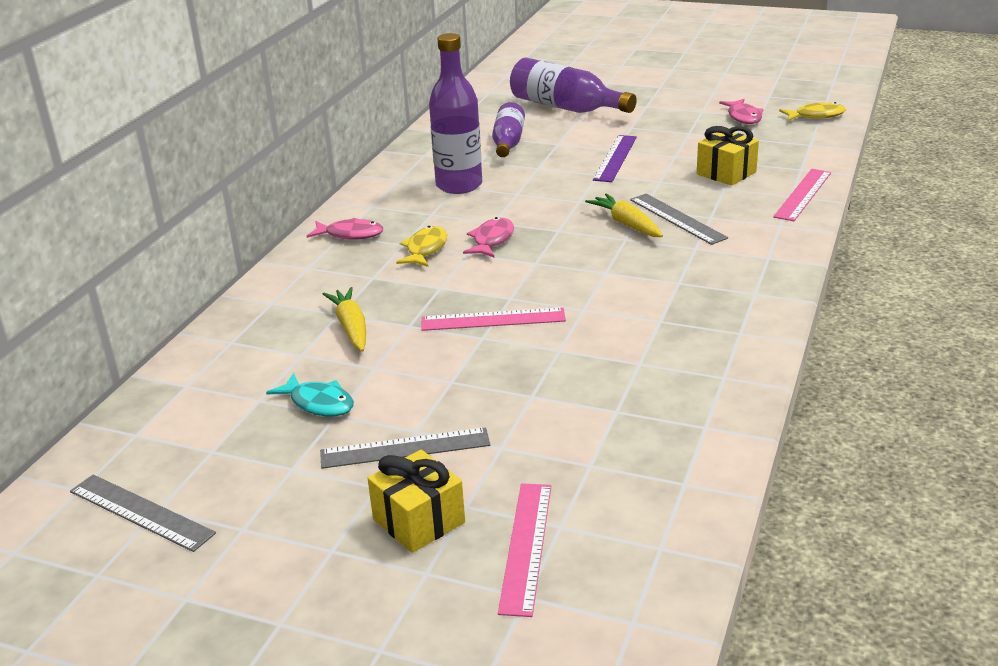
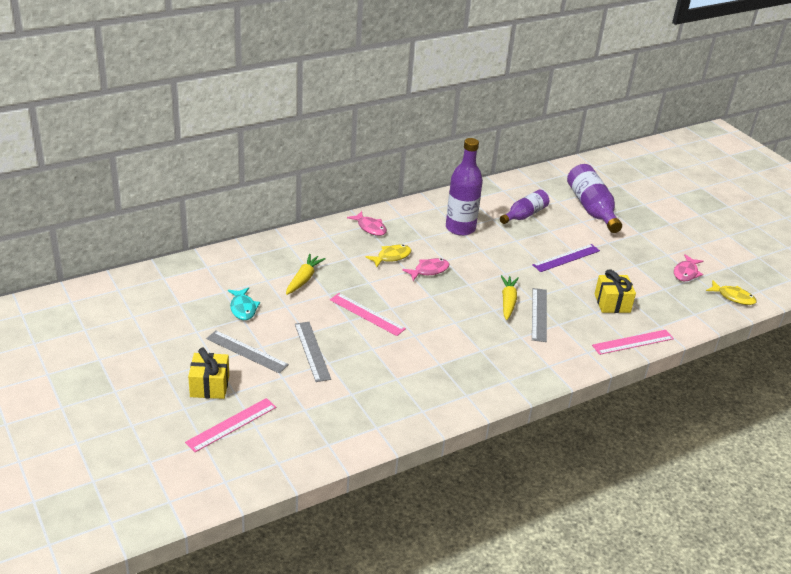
camera: 35 degrees right, 5 degrees up
grey ruler [70,474,216,552] -> grey ruler moved to [295,322,331,382]

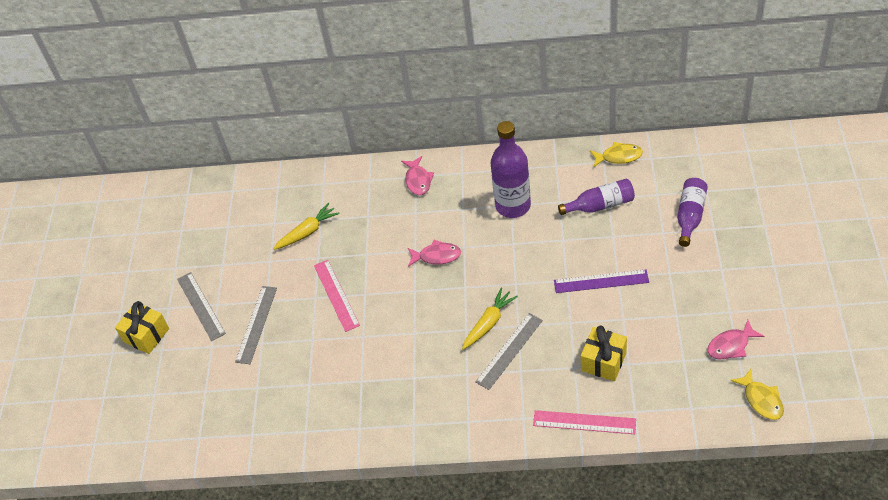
camera: 40 degrees right, 15 degrees up
pink ruler [185,398,276,452] -> none
turquoise fish [228,287,260,320] -> none
yellow fish [365,245,411,267] -> yellow fish moved to [590,142,643,167]
purple bottle [567,164,622,233] -> purple bottle [677,178,708,247], size x0.65

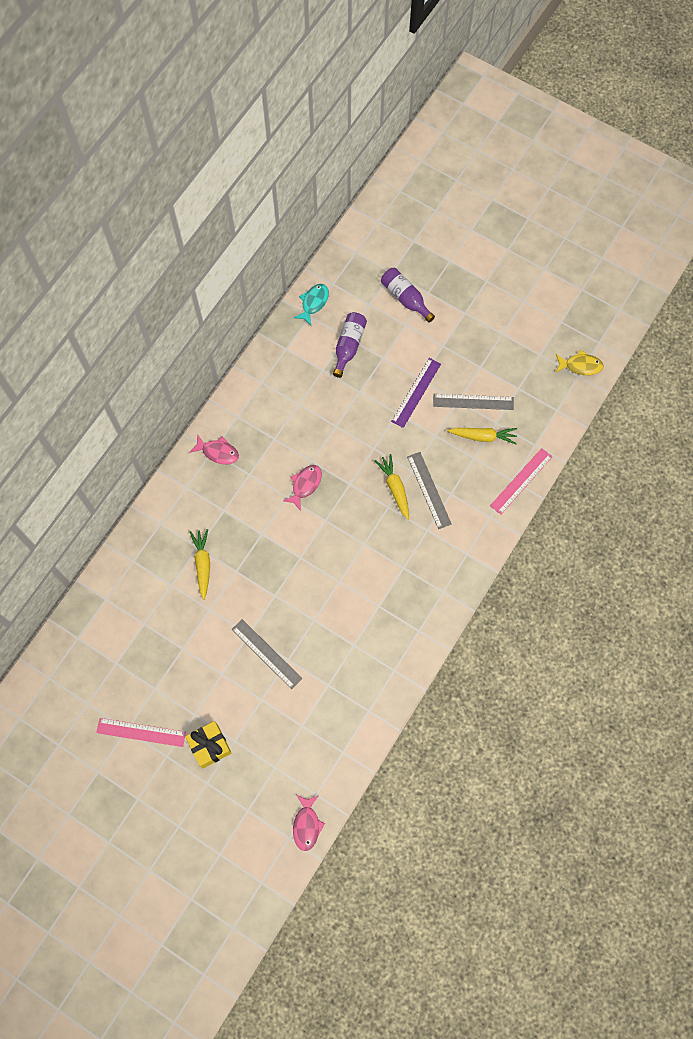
camera: 65 degrees left, 20 degrees up
grey ruler [177,272,226,341] -> grey ruler moved to [433,394,514,410]
pink ruler [314,260,360,332] -> pink ruler moved to [96,718,186,747]
purple bottle [491,121,531,218] -> none
yellow gift [581,326,627,381] -> yellow carrot [447,428,517,445]
yellow fish [590,142,643,167] -> turquoise fish [294,284,329,325]
pink fish [708,320,764,359] -> pink fish moved to [293,795,325,851]

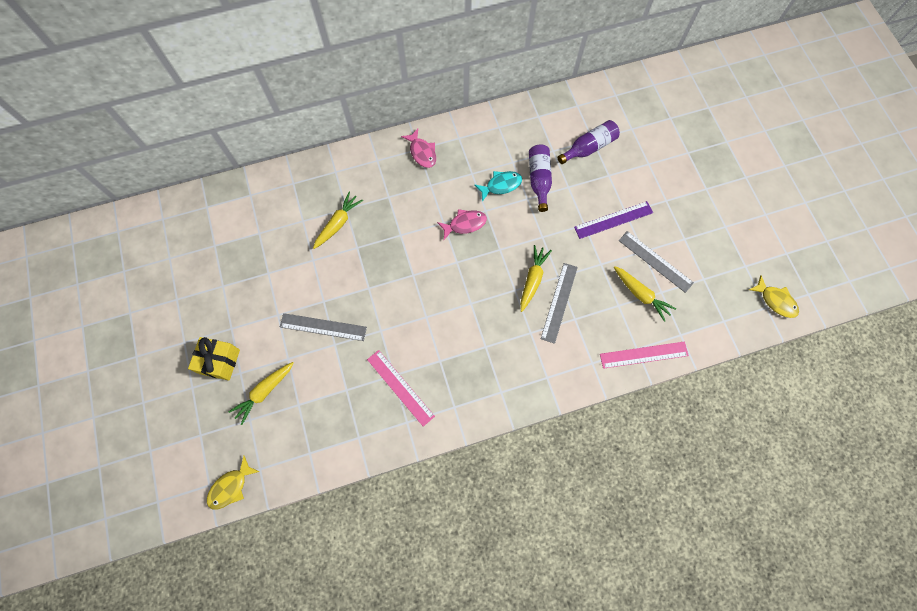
camera: 40 degrees right, 0 degrees up
pink ruler [96,718,186,747] -> pink ruler moved to [367,350,435,427]
grey ruler [232,619,302,689] -> grey ruler turned 75 degrees counterclockwise [280,313,367,341]
pink fish [293,795,325,851] -> yellow fish [207,456,260,510]
turquoise fish [294,284,329,325] -> turquoise fish moved to [474,171,522,202]
purple bottle [381,268,435,323] -> purple bottle moved to [529,144,552,212]
none -> yellow carrot [228,362,294,425]

